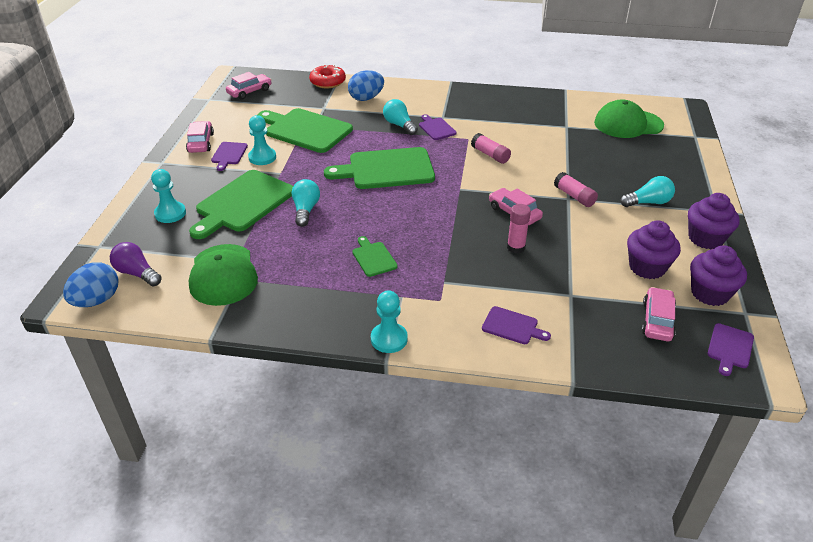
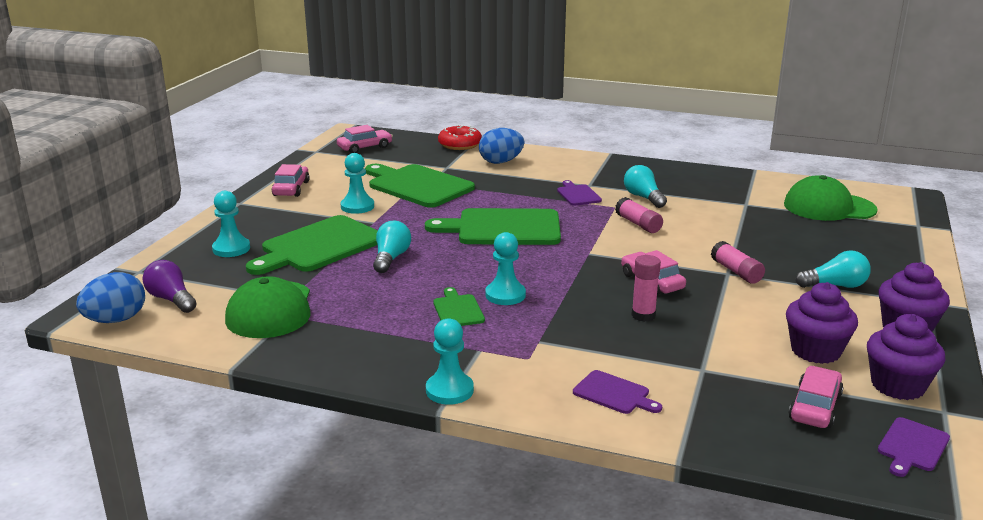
camera: 10 degrees right, 15 degrees down
purple cutting board [211,142,248,171] -> none
turquoise light bulb [383,99,418,135] -> turquoise light bulb moved to [624,165,667,208]
none -> turquoise pawn [485,232,526,305]

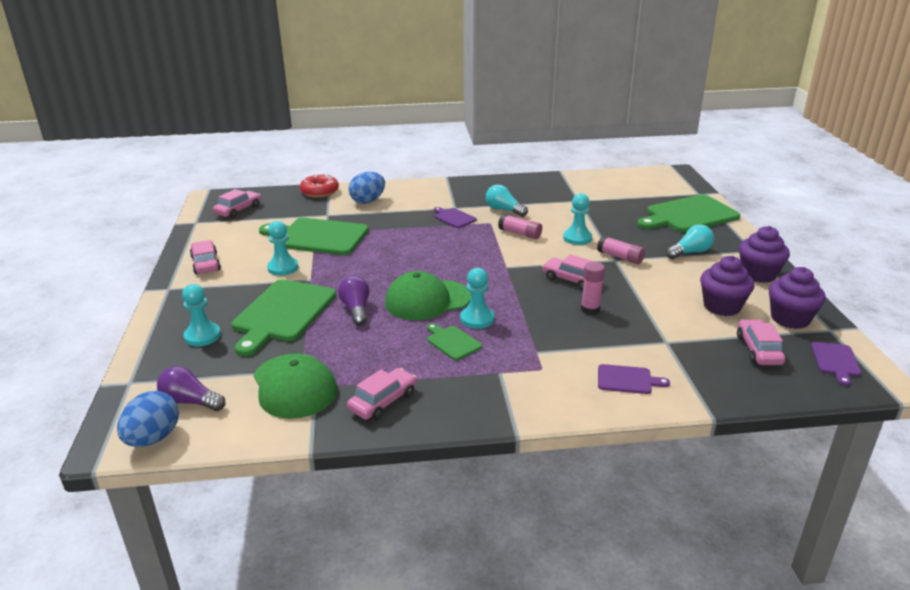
camera: 25 degrees left, 5 degrees up
turquoise light bulb [373,221,411,273] -> purple light bulb [338,276,370,325]
green cutting board [425,208,561,245] -> green cutting board moved to [637,194,740,232]
turquoise pawn [426,318,474,405] -> turquoise pawn moved to [563,193,592,245]
green cap [784,175,877,221] -> green cap moved to [385,271,471,320]
none -> pink car [347,368,417,420]

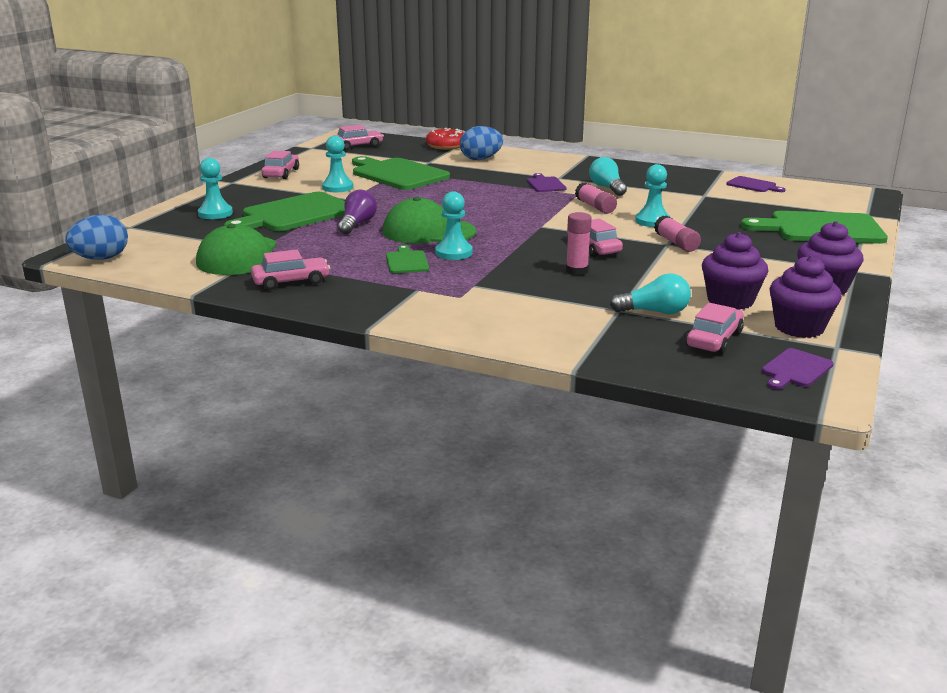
camera: 30 degrees right, 5 degrees down
purple light bulb [157,366,226,411] -> none
purple cutting board [598,364,670,394] -> purple cutting board moved to [726,176,786,192]
turquoise light bulb [666,224,714,259] -> turquoise light bulb moved to [610,273,691,314]

